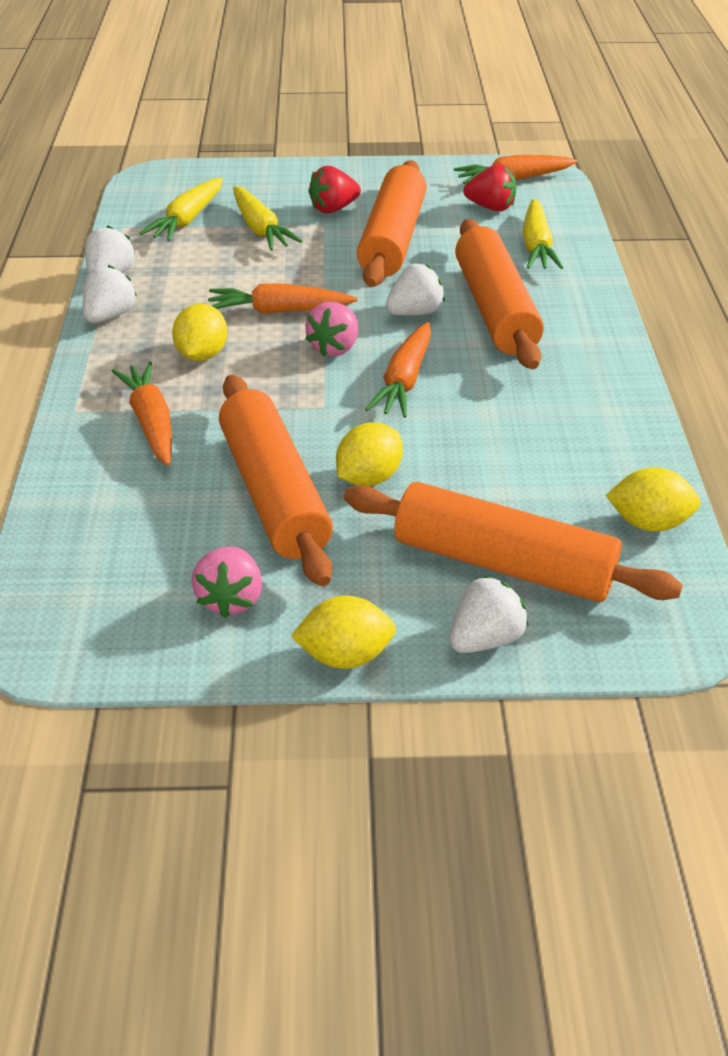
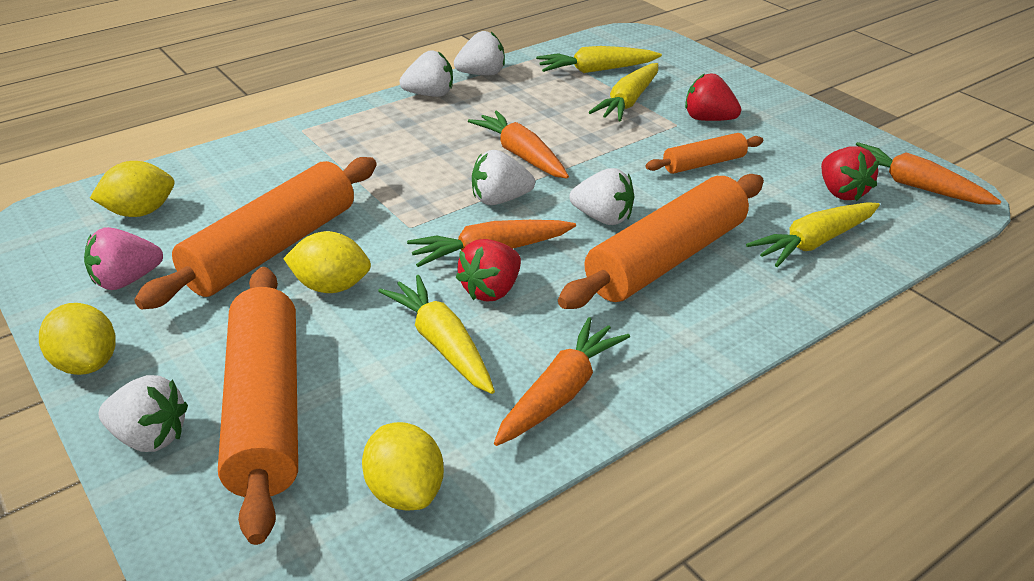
camera: 55 degrees right, 5 degrees down
orange carrot [112,361,172,466] -> orange carrot moved to [494,317,630,446]
yellow lemon [172,303,227,361] -> yellow lemon moved to [90,161,174,217]
pink strawberry [305,302,358,356] -> white strawberry [472,150,535,205]
orange rolling pin [357,160,427,287] -> orange rolling pin [646,133,763,174], size x0.51
none -> yellow carrot [378,275,495,394]
none -> red strawberry [456,239,521,301]

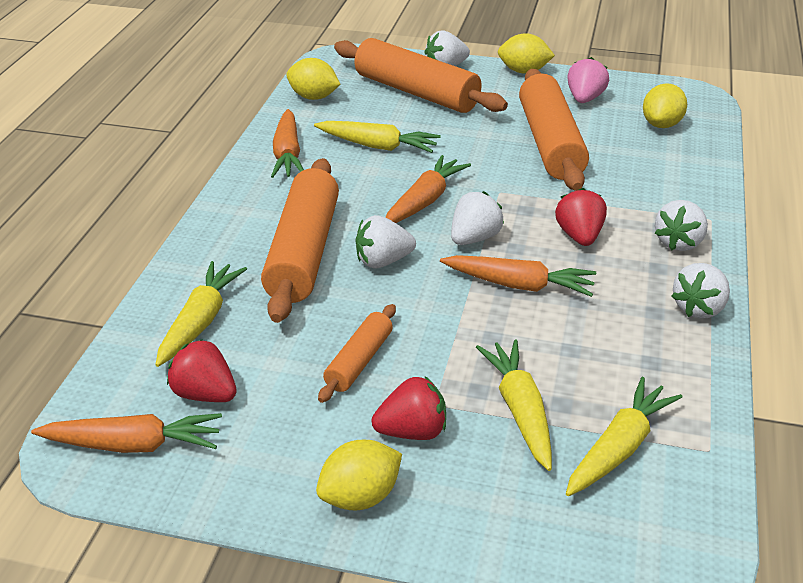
camera: 140 degrees right, 0 degrees up
yellow lemon [283,231,371,293] -> yellow lemon moved to [316,440,402,510]
white strawberry [454,31,505,75] -> white strawberry moved to [655,200,708,251]
red strawberry [456,239,521,301] -> red strawberry moved to [555,188,607,246]

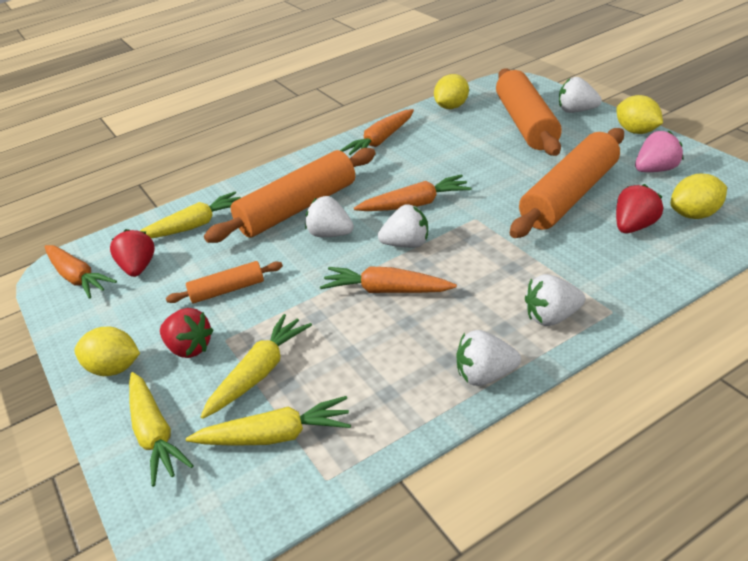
camera: 50 degrees right, 0 degrees up
yellow lemon [286,58,340,100] -> yellow lemon turned 60 degrees clockwise [434,74,469,109]
yellow carrot [314,121,441,153] -> yellow carrot moved to [129,372,194,487]
orange carrot [440,255,596,297] -> orange carrot turned 135 degrees clockwise [320,266,457,293]
red strawberry [555,188,607,246] -> red strawberry moved to [616,184,663,233]

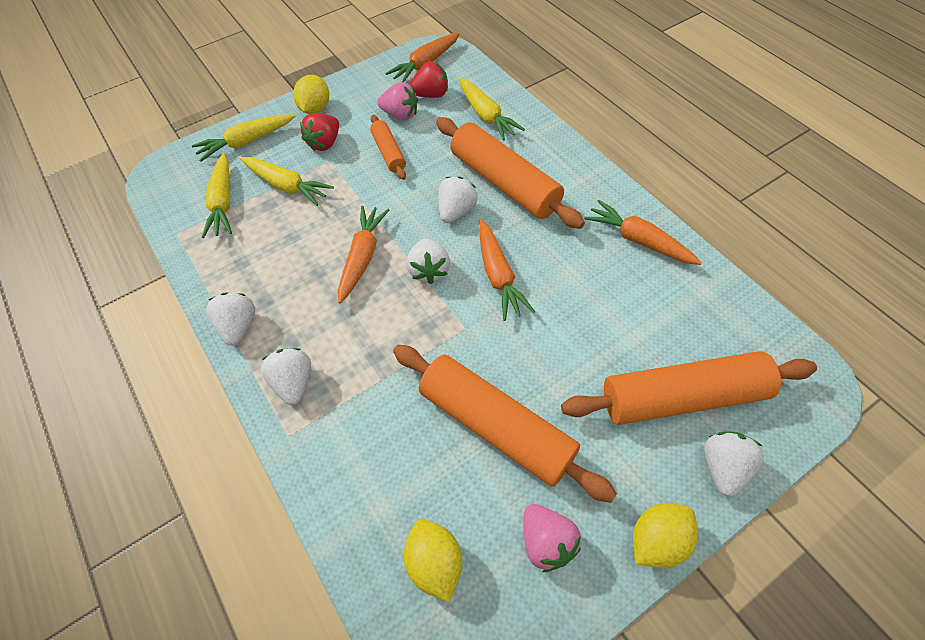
camera: 85 degrees right, 20 degrees up
yellow lemon [434,74,469,109] -> none
red strawberry [616,184,663,233] -> none
none -> pink strawberry [377,82,418,120]

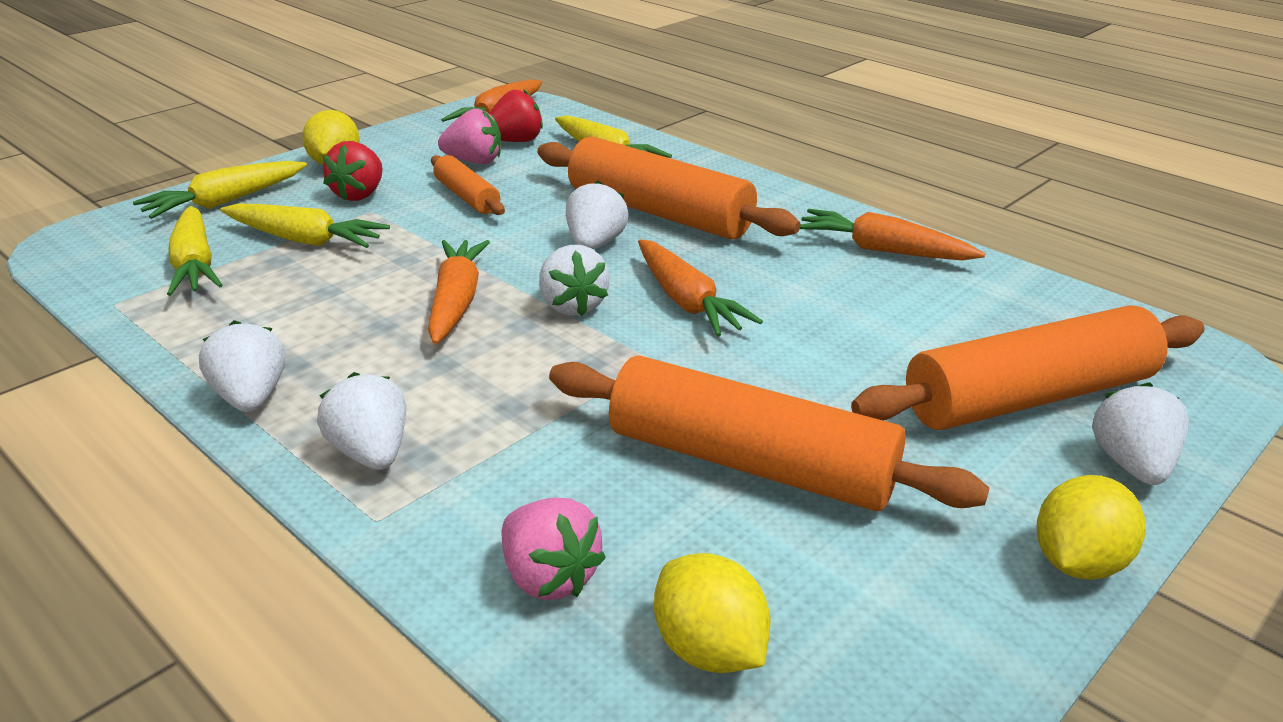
camera: 15 degrees left, 25 degrees down
pink strawberry [524,504,581,572] -> pink strawberry moved to [502,498,606,600]

